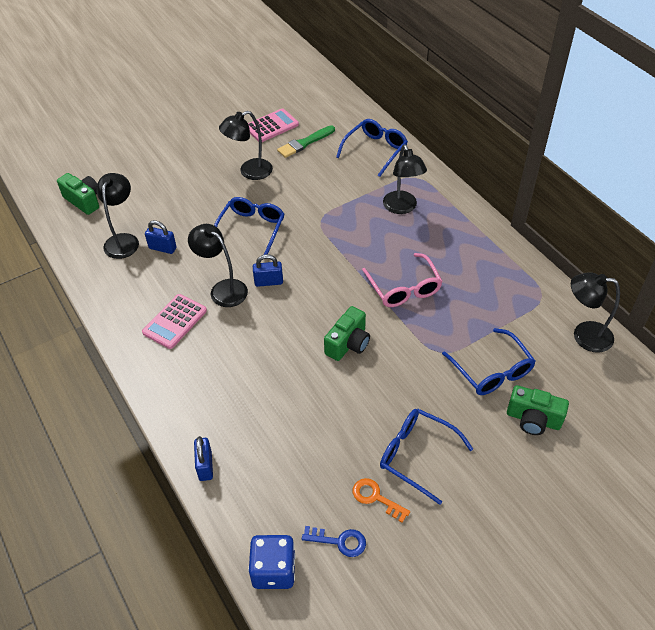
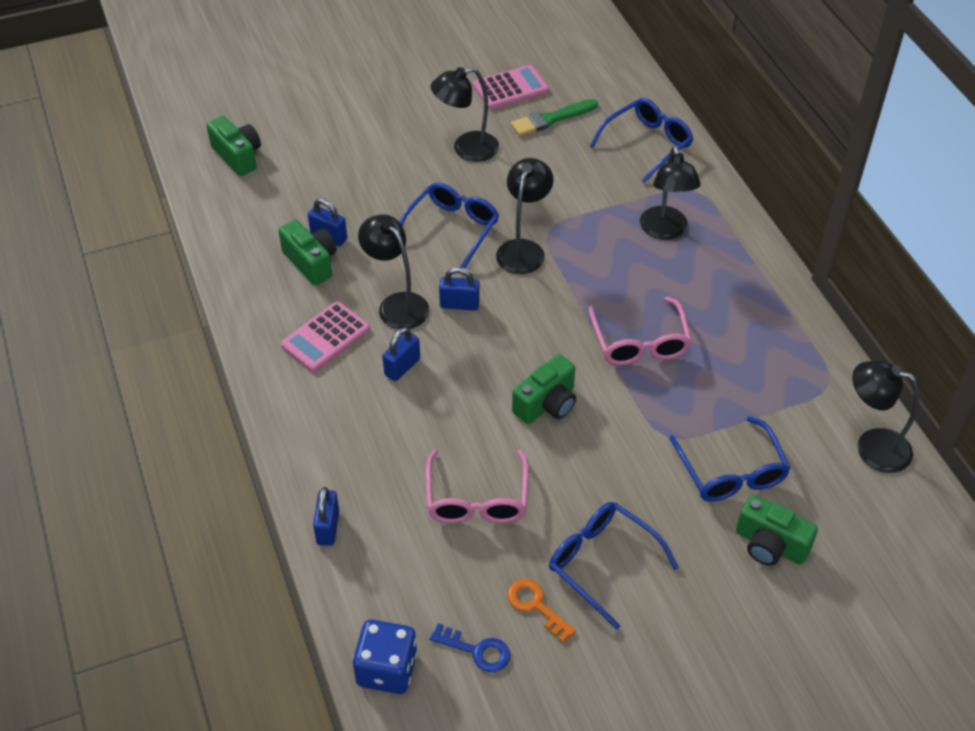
camera: 10 degrees right, 0 degrees up
black lamp [97,173,139,259] -> black lamp moved to [496,158,554,274]
none -> green camera [278,220,337,286]
none -> blue padlock [382,327,420,381]
none -> pink glasses [426,450,529,523]

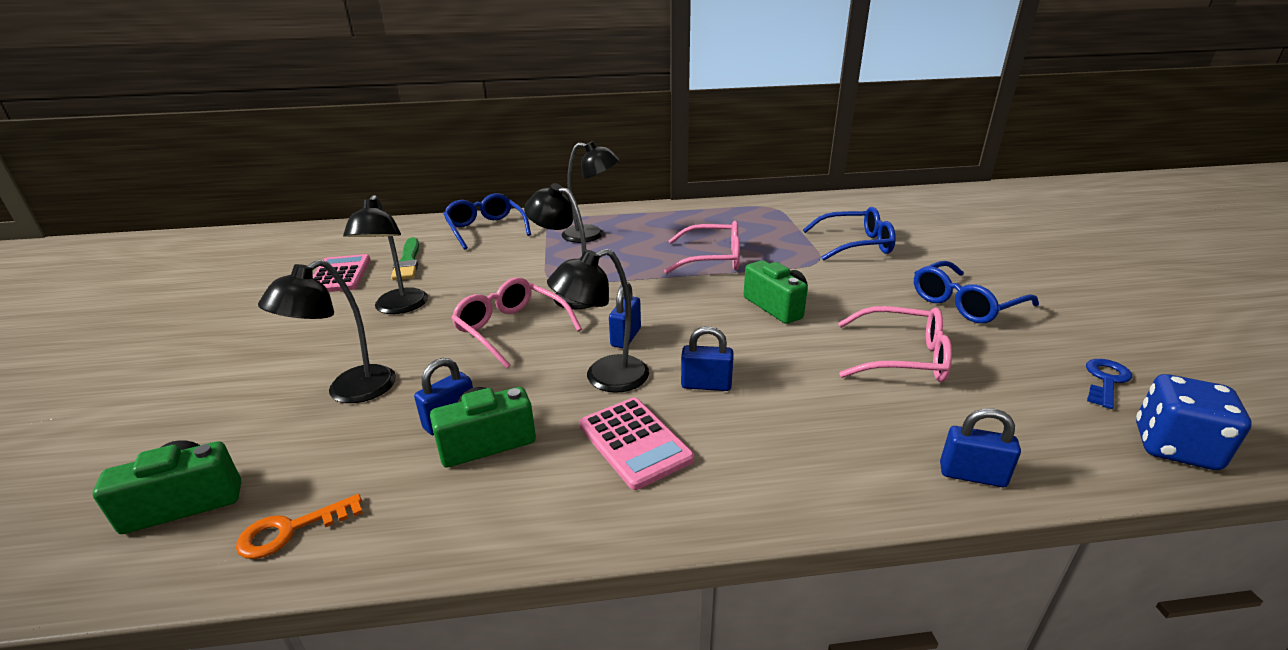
camera: 75 degrees left, 20 degrees down
blue padlock [382,327,420,381] -> blue padlock turned 45 degrees counterclockwise [681,326,733,391]
blue glasses [399,183,499,268] -> pink glasses [451,277,582,368]
orange key [507,579,576,643] -> orange key moved to [236,494,363,559]
green camera [736,495,818,566] -> none
black lamp [852,360,919,473] -> black lamp moved to [258,260,396,403]

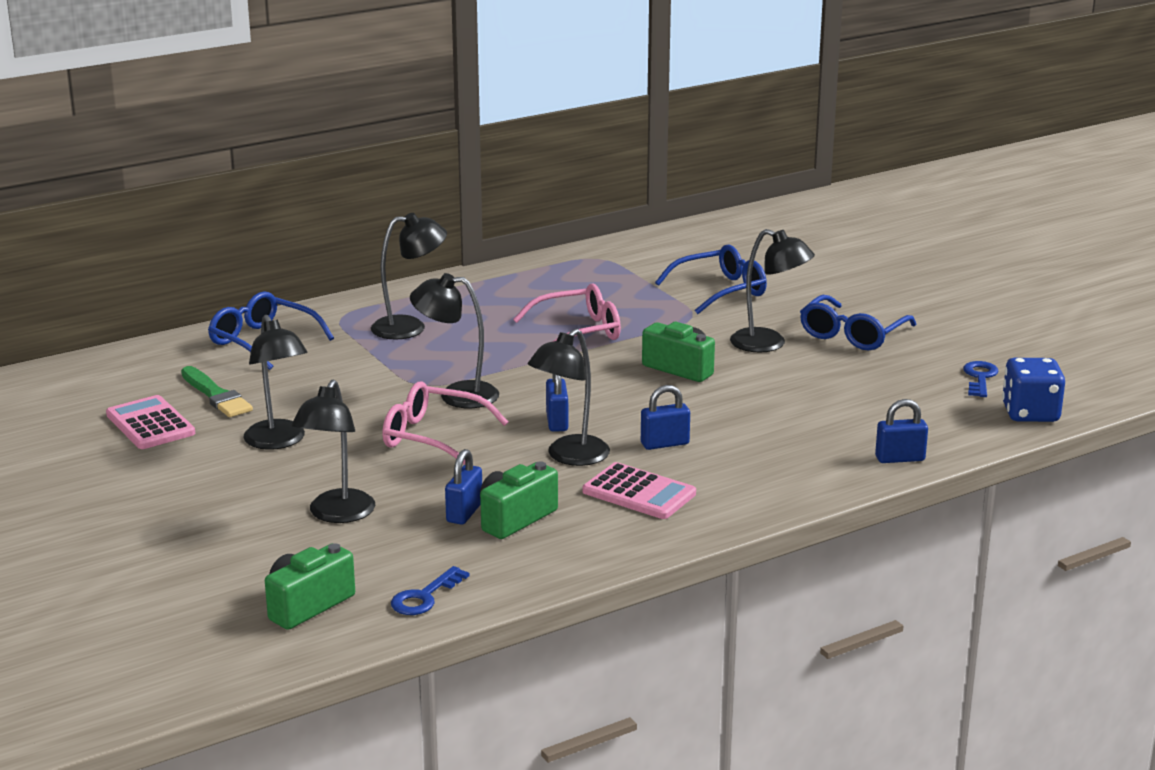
camera: 25 degrees left, 5 degrees down
orange key [236,494,363,559] -> blue key [391,566,470,615]
pink glasses [838,306,952,382] -> none
none -> black lamp [730,229,815,352]

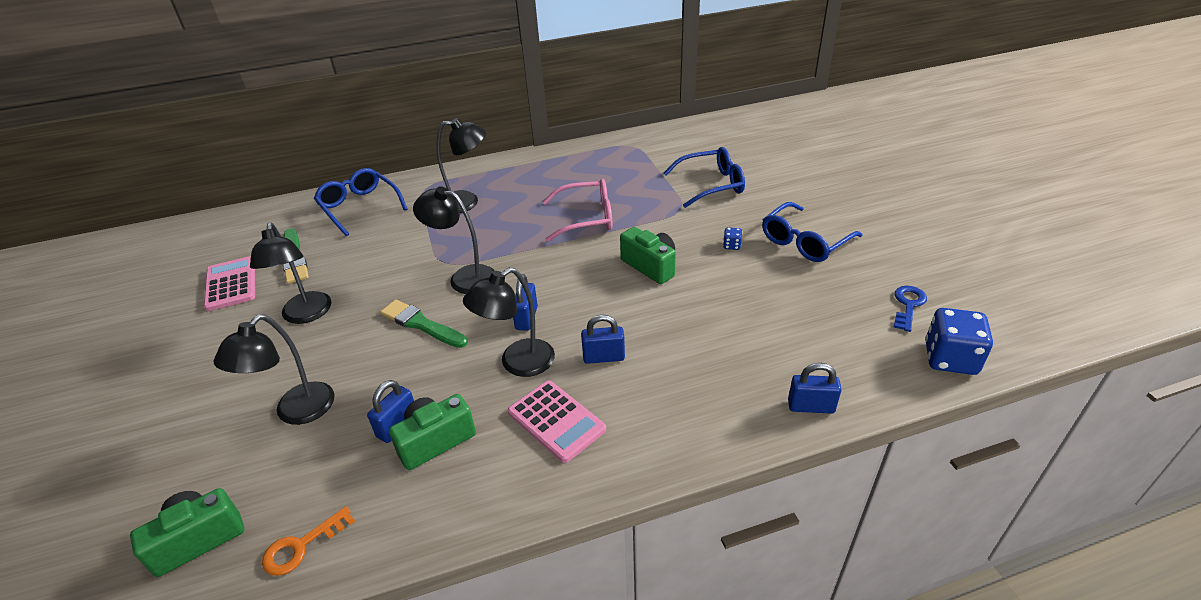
camera: 15 degrees right, 15 degrees up
pink glasses [382,382,508,465] -> green brush [380,300,468,348]
blue key [391,566,470,615] -> orange key [262,506,355,576]
black lamp [730,229,815,352] -> blue dice [723,227,742,250]

